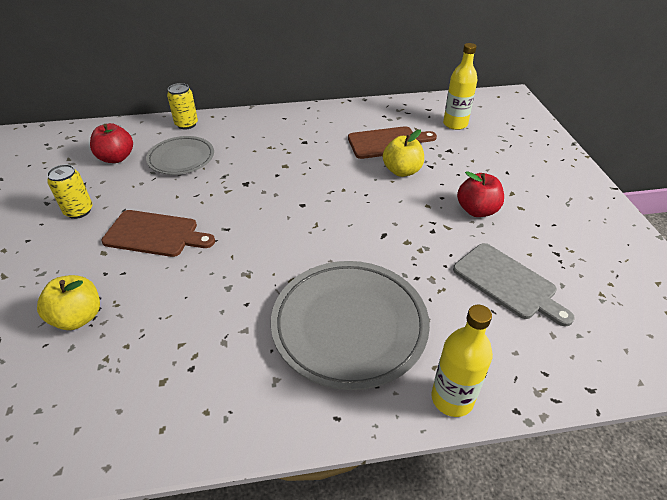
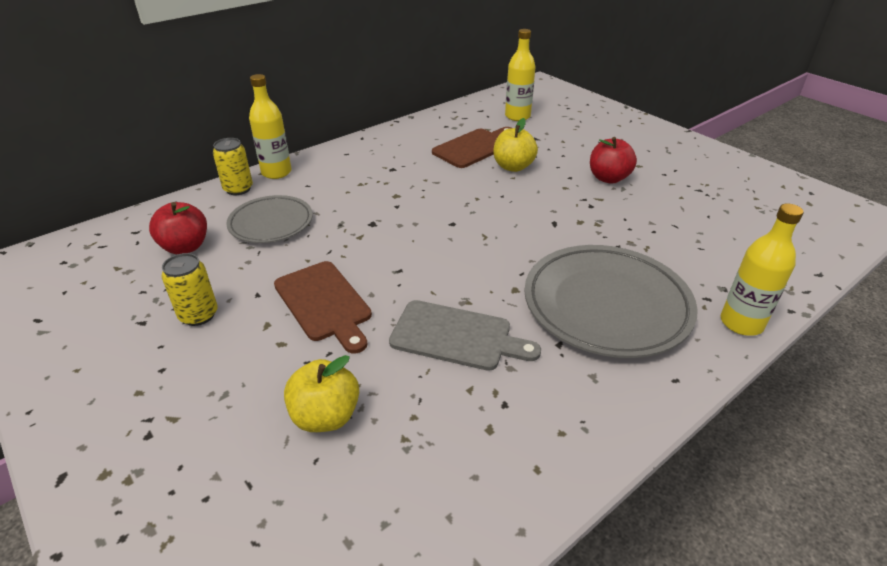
camera: 30 degrees left, 5 degrees down
brown cutting board [101,210,215,257] -> brown cutting board turned 75 degrees clockwise [274,261,372,354]
grey cutting board [453,243,575,327] -> grey cutting board moved to [389,300,541,371]
none -> yellow bottle [249,74,292,179]

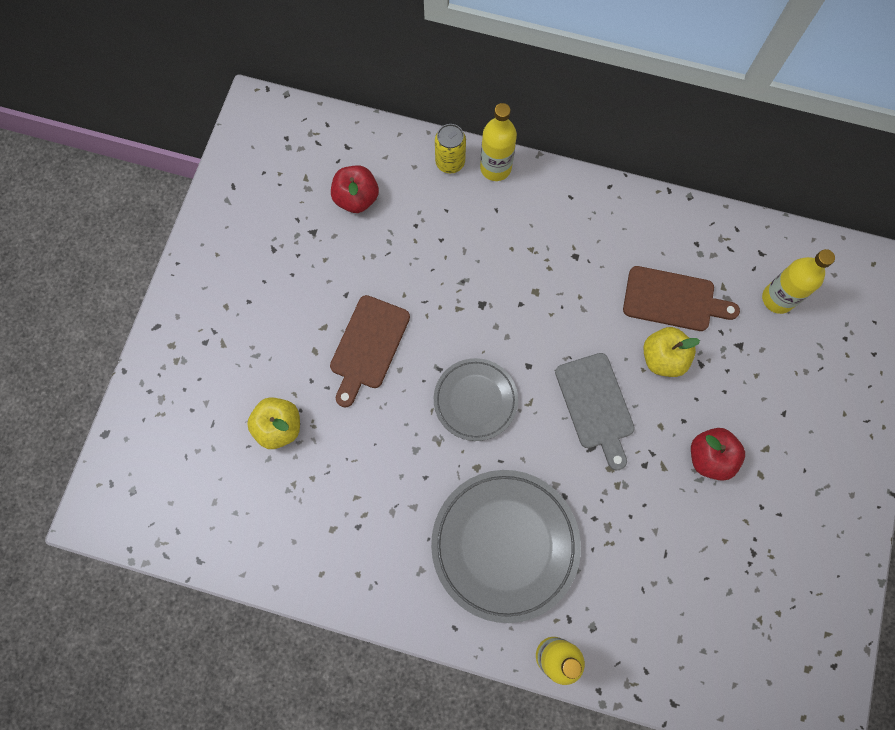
camera: 55 degrees right, 35 degrees up
yellow can [162,253,217,326] -> none
grey plate [226,195,313,243] -> grey plate moved to [434,358,518,441]
grey cutting board [389,300,541,371] -> grey cutting board moved to [555,353,635,471]

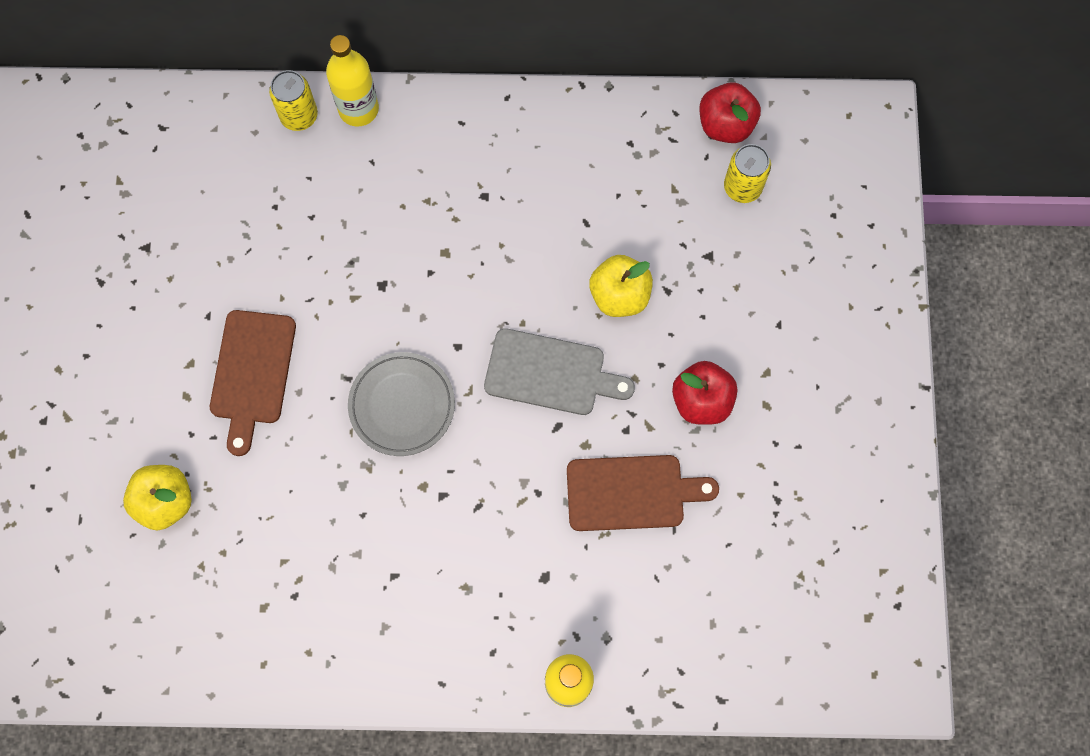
camera: 15 degrees left, 0 degrees up
red apple [331,166,379,213] -> red apple moved to [700,82,761,143]
grey plate [431,470,581,623] -> none
grey cutting board [555,353,635,471] -> grey cutting board turned 45 degrees counterclockwise [484,328,635,415]
brown cutting board [623,266,740,331] -> brown cutting board moved to [567,455,719,531]
yellow bottle [762,249,835,314] -> yellow can [724,144,771,203]

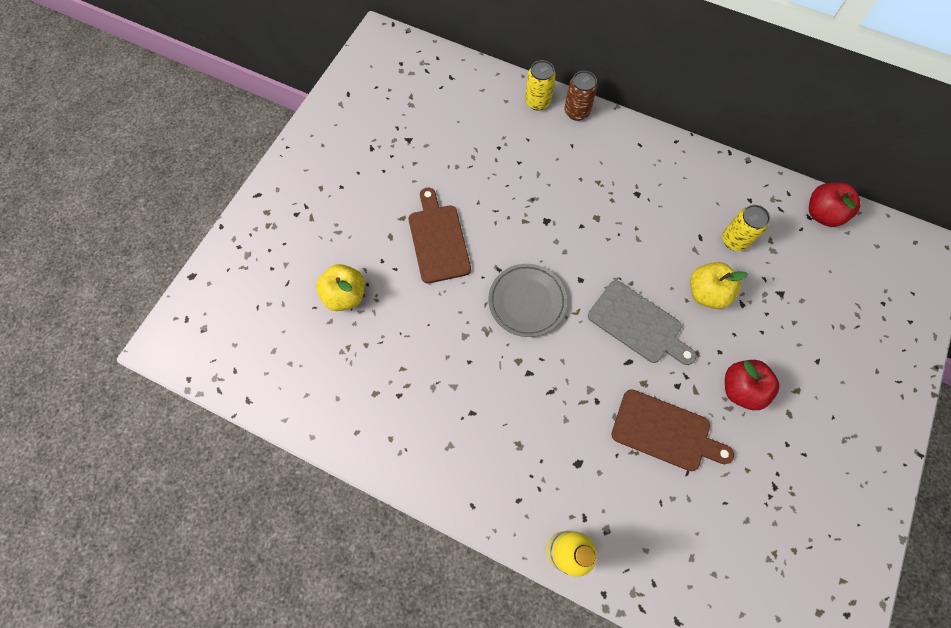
camera: 25 degrees right, 5 degrees down
brown cutting board [210,310,296,456] -> brown cutting board turned 135 degrees clockwise [408,188,471,283]
yellow bottle [326,35,379,127] -> brown can [564,71,598,121]
yellow can [724,144,771,203] -> yellow can moved to [722,205,770,251]

